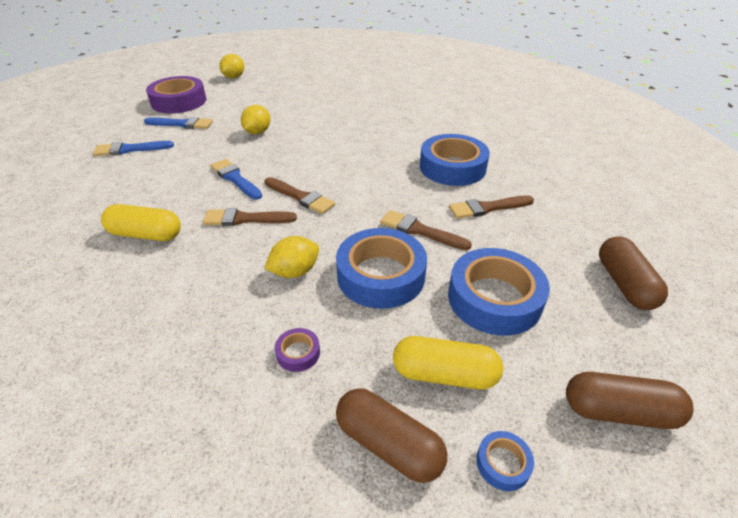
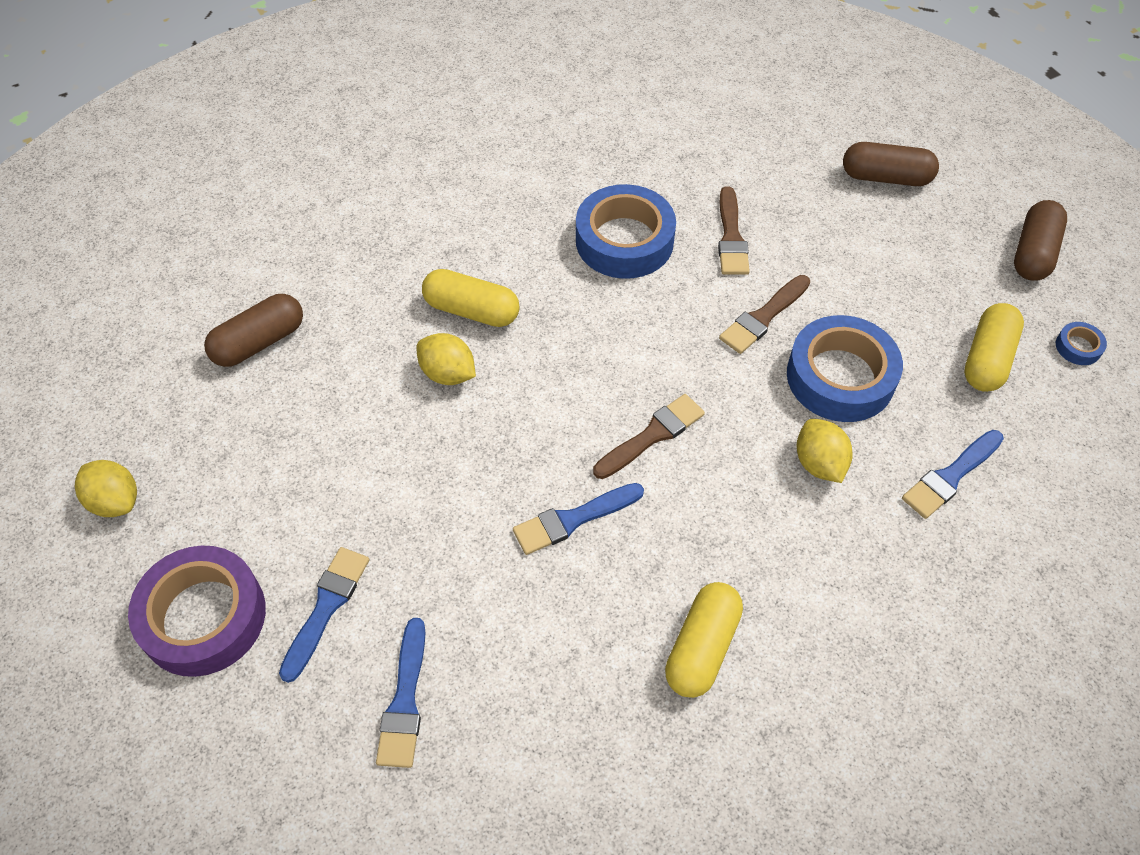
camera: 75 degrees left, 15 degrees up
brown brush [203,208,297,226] -> none
yellow lemon [241,105,270,134] -> yellow lemon moved to [416,333,476,385]
purple tape [275,328,320,372] -> blue brush [902,430,1004,519]
brown capsule [336,388,447,483] -> brown capsule moved to [204,294,303,367]
blue tape [448,248,550,335] -> none
none -> yellow capsule [422,269,519,327]

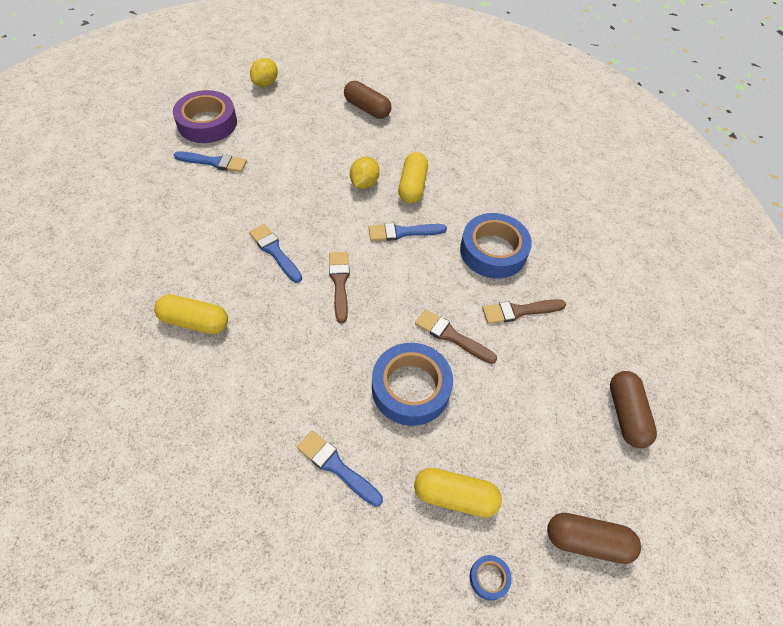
camera: 75 degrees right, 0 degrees up
blue brush [376,618,426,768] -> blue brush moved to [369,223,447,241]
brown brush [593,394,705,479] -> brown brush turned 135 degrees counterclockwise [329,252,350,323]
yellow lemon [797,419,853,483] -> none

